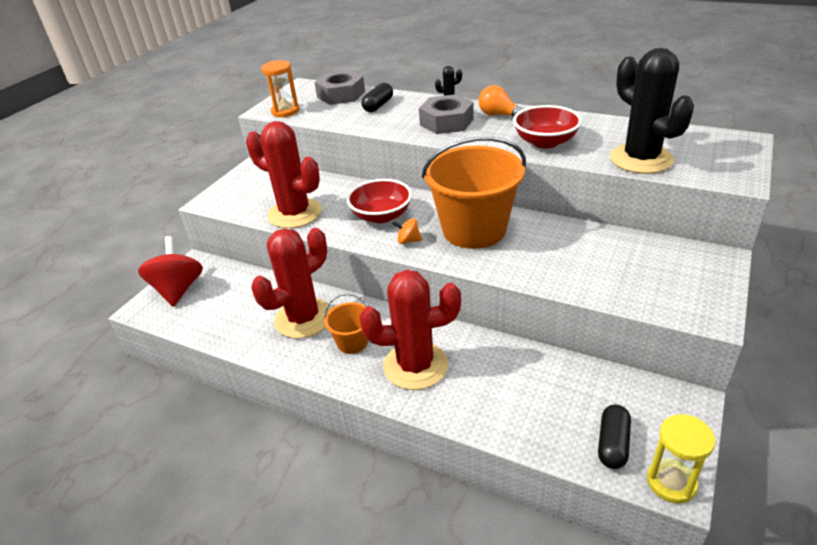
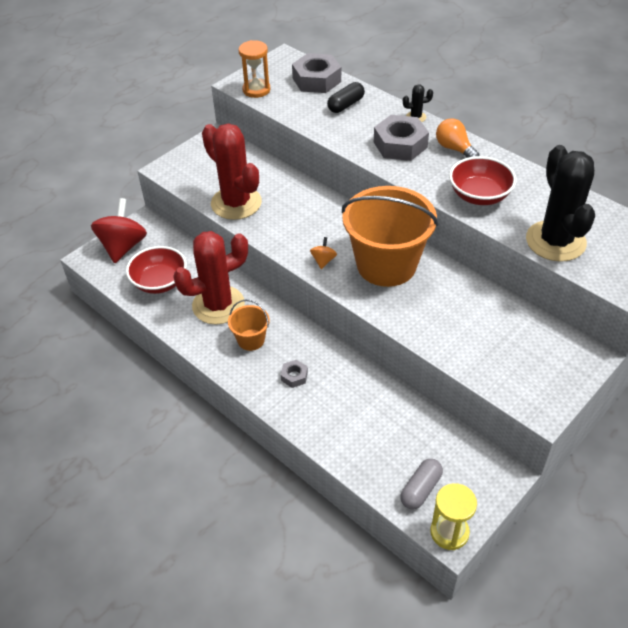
camera: 15 degrees right, 10 degrees up
red bowl [346,179,412,223] -> red bowl moved to [126,246,187,294]
red cactus [360,270,461,390] -> grey nut [281,360,308,388]
orange spinning top [392,218,422,244] -> orange spinning top turned 75 degrees clockwise [310,237,337,269]
black capsule [598,404,631,469] -> grey capsule [400,459,443,509]

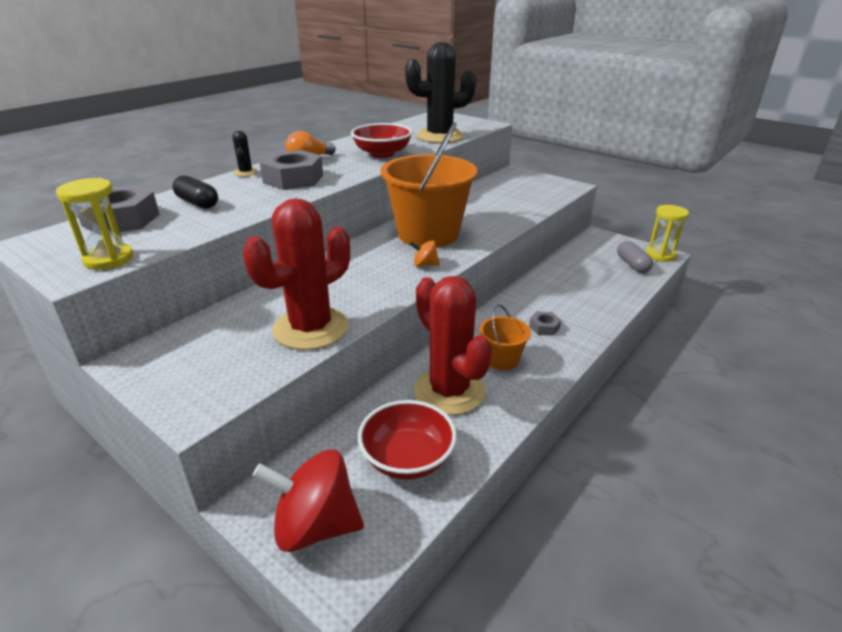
camera: 95 degrees left, 15 degrees down
orange hourglass [238,40,270,98] -> yellow hourglass [56,178,133,270]
grey capsule [400,459,443,509] -> grey capsule turned 45 degrees clockwise [617,241,653,273]

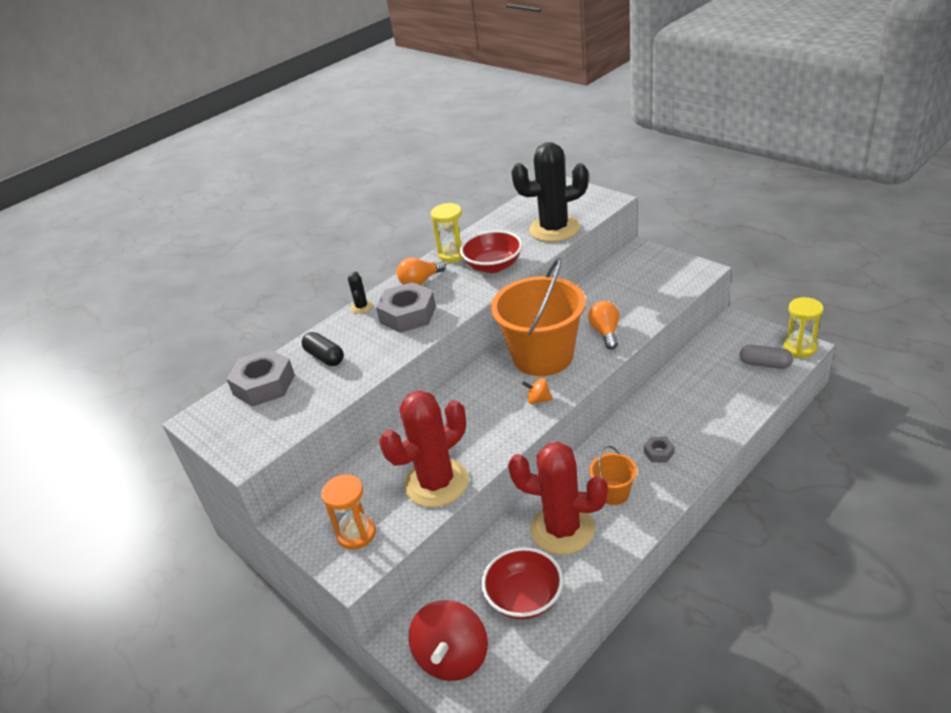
camera: 10 degrees right, 5 degrees up
yellow hourglass [56,178,133,270] -> yellow hourglass moved to [431,203,463,262]
red spinning top [252,449,364,552] -> red spinning top turned 90 degrees counterclockwise [408,600,488,681]
red cactus [414,276,492,415] -> red cactus turned 45 degrees counterclockwise [508,442,608,555]
grey capsule [617,241,653,273] -> grey capsule turned 60 degrees counterclockwise [739,345,793,369]
none -> orange hourglass [321,474,376,550]
none -> orange light bulb [588,301,619,349]

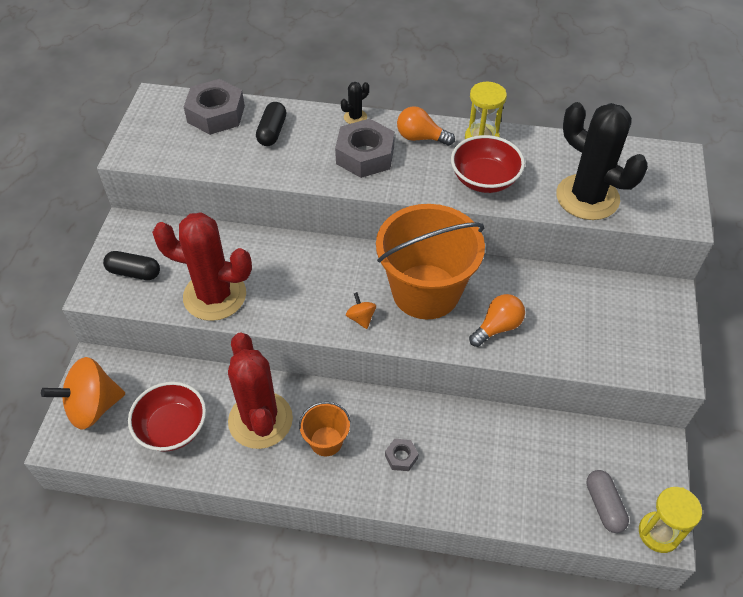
camera: 50 degrees right, 15 degrees up
orange hourglass [321,474,376,550] -> black capsule [103,251,160,280]
red spinning top [408,600,488,681] -> orange spinning top [41,357,125,430]

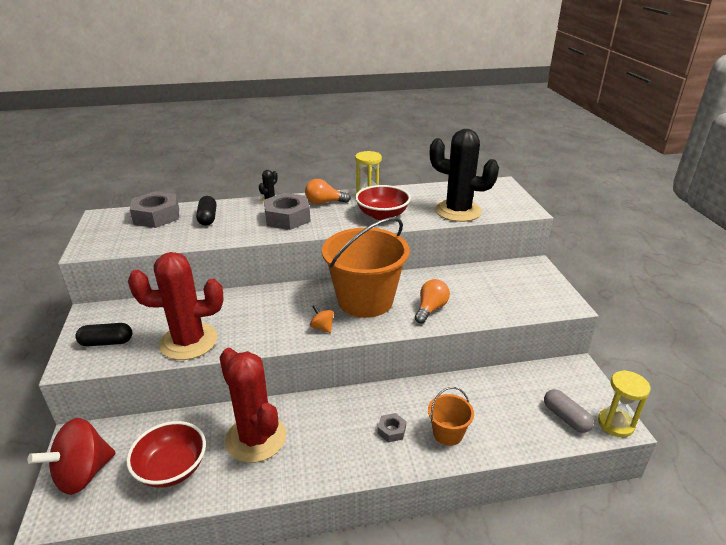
camera: 20 degrees left, 20 degrees down
orange spinning top [41,357,125,430] -> red spinning top [27,418,116,495]
orange bucket [299,402,350,456] -> orange bucket moved to [428,387,474,446]

